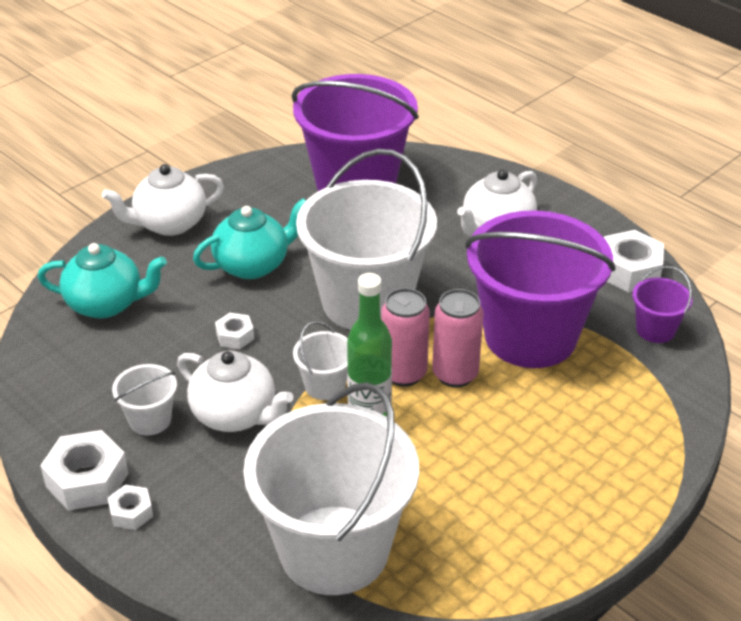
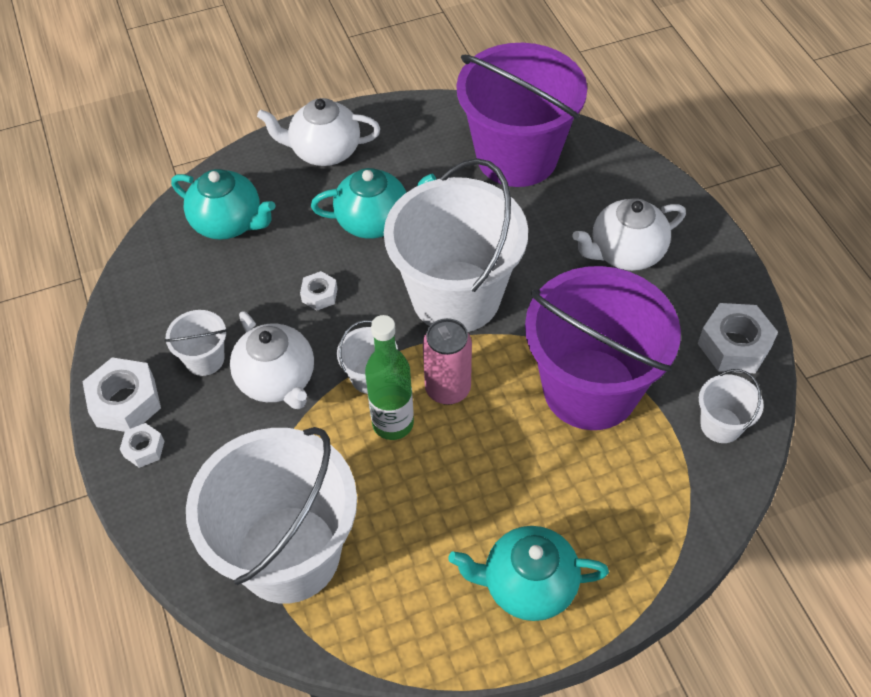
camera: 25 degrees right, 15 degrees up
pink can [432,289,483,388] -> none
purple bucket [632,266,693,343] -> white bucket [699,369,764,443]
none -> turquoise teapot [449,526,609,621]

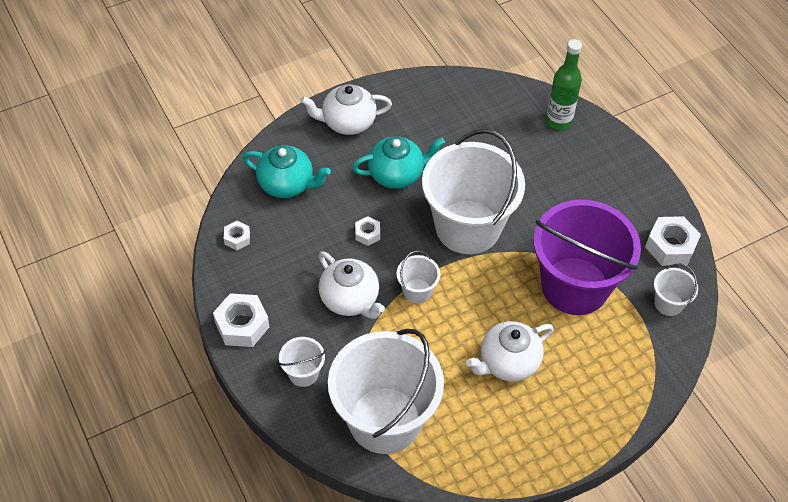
camera: 10 degrees left, 0 degrees up
white nut [120,423,165,468] -> white nut moved to [224,221,250,250]
white bucket [165,310,227,376] -> white bucket moved to [279,337,325,387]
green bottle [365,315,414,440] -> green bottle moved to [546,39,582,130]
pink can [423,318,472,405] -> none
turquoise teapot [449,526,609,621] -> none
purple bucket [457,43,587,187] -> none
white teapot [572,198,686,271] -> white teapot moved to [466,321,554,382]

